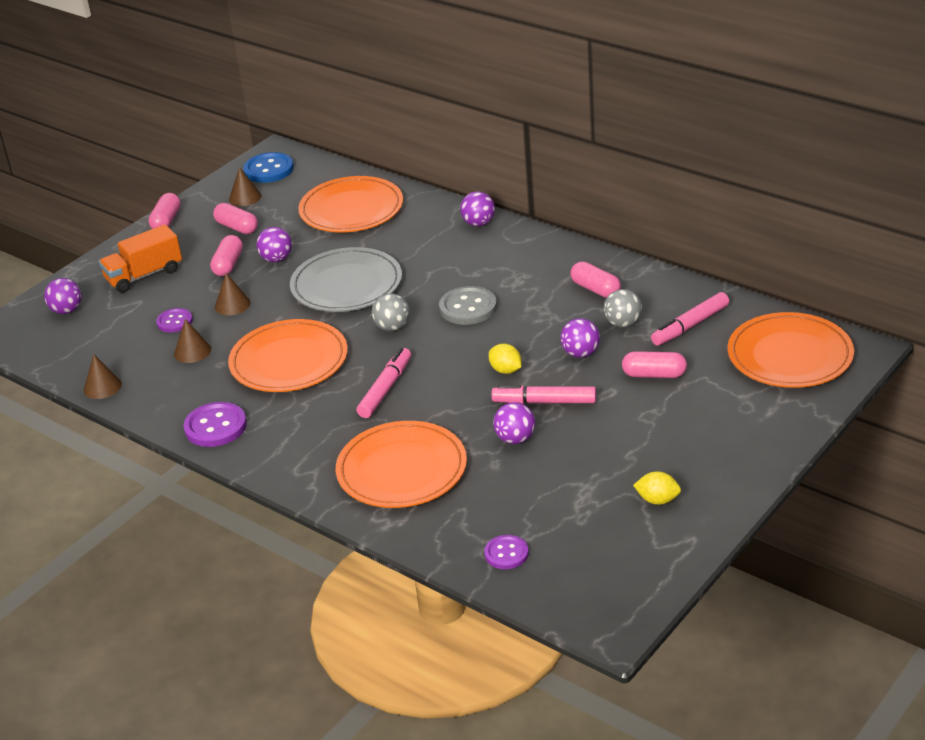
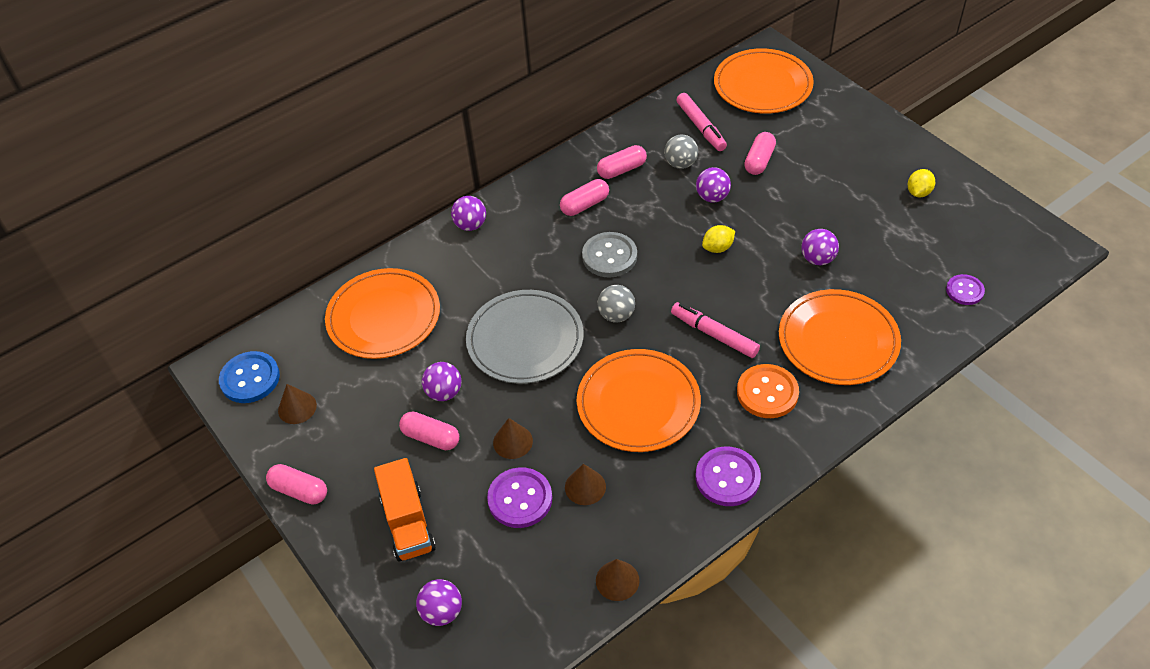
camera: 75 degrees left, 15 degrees up
purple button [156,308,193,333] -> purple button [487,467,552,528], size x1.58
pink capsule [213,203,258,234] -> pink capsule moved to [560,179,609,216]
pink marker [491,385,596,404] -> none
none -> orange button [737,364,799,418]

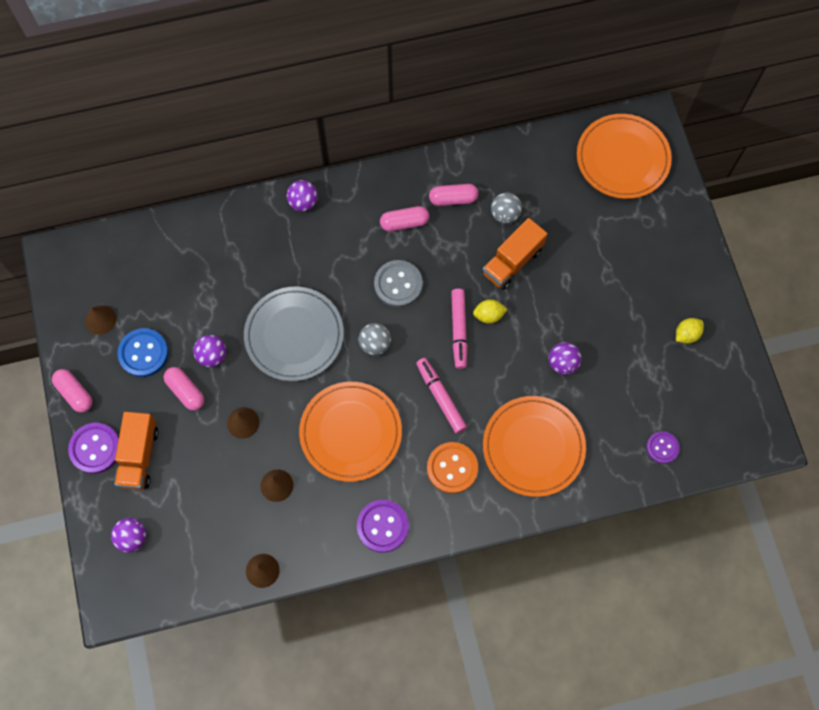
camera: 20 degrees right, 20 degrees up
blue button [219,351,280,403] -> blue button moved to [118,328,169,377]
orange plate [325,268,440,359] -> none
purple button [487,467,552,528] -> purple button moved to [68,423,119,474]
pink marker [676,93,727,151] -> pink marker moved to [451,289,467,369]
purple ball [696,167,731,203] -> orange truck [482,218,548,290]
pink capsule [744,132,776,175] -> none

